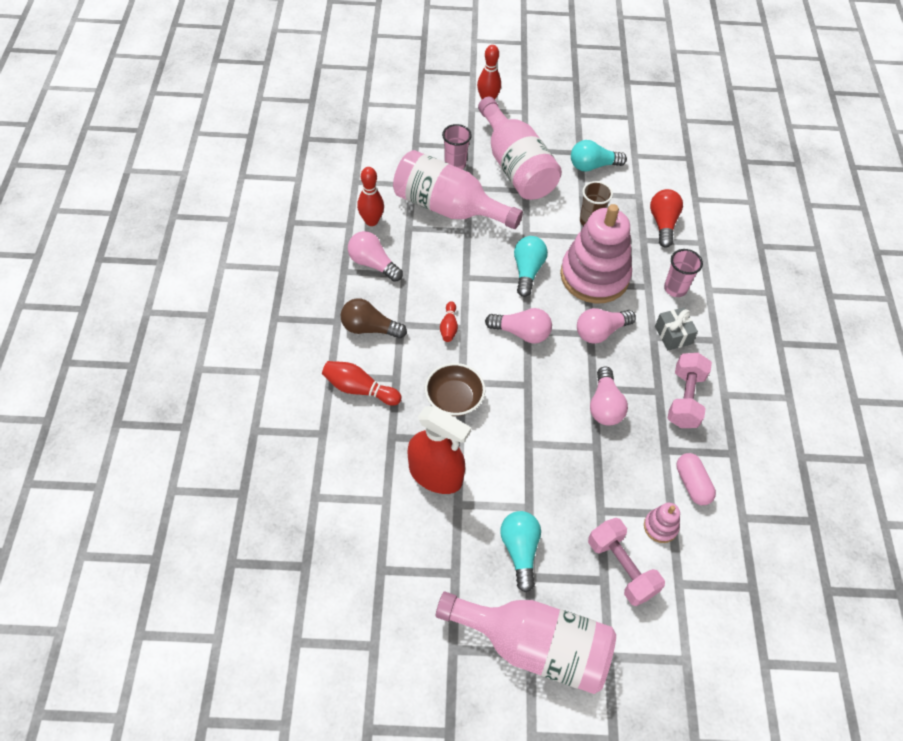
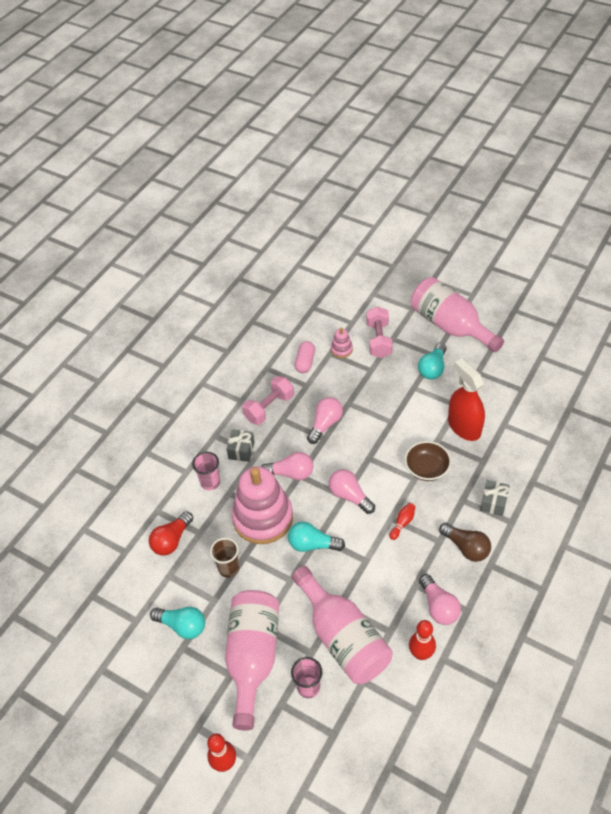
camera: 145 degrees left, 5 degrees down
red bowling pin [322,361,402,406] -> grey gift [480,480,510,516]
turquoise light bulb [514,236,548,297] -> turquoise light bulb turned 60 degrees clockwise [288,522,345,552]

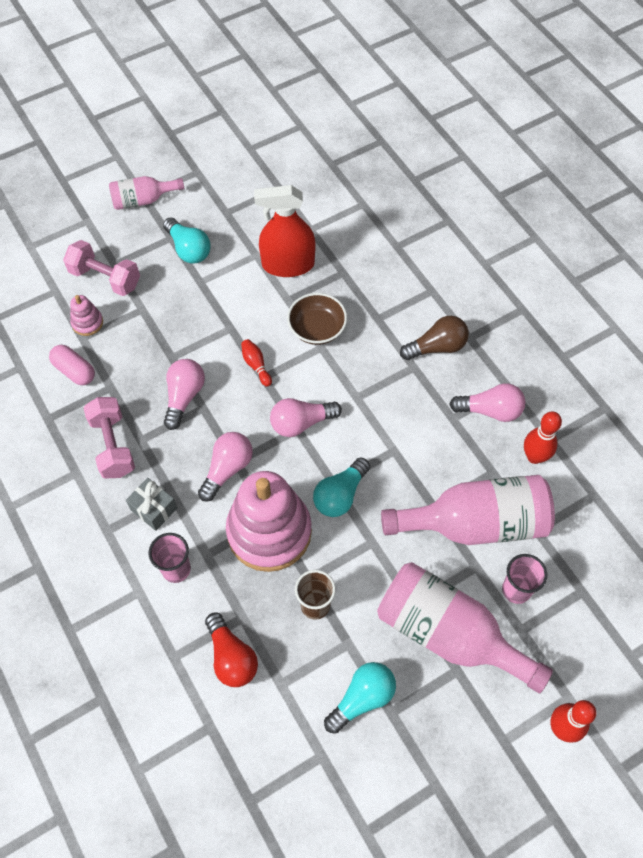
camera: 65 degrees left, 10 degrees up
pink light bulb [307,397,343,444] -> pink light bulb turned 45 degrees clockwise [164,359,205,430]
red bowling pin [390,503,415,540] -> red bowling pin moved to [241,339,272,387]
pink bottle [411,277,504,352] -> pink bottle [109,176,185,210], size x0.53
grey gift [480,480,510,516] -> none

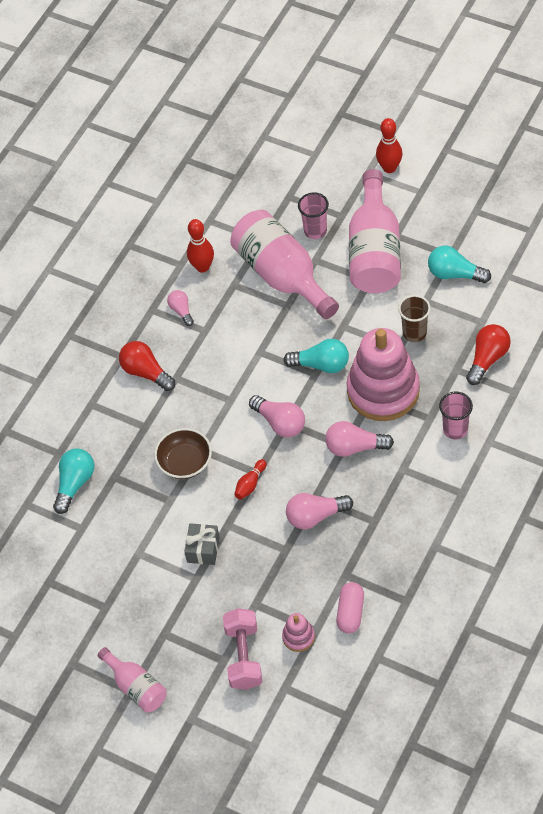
camera: 115 degrees left, 5 degrees down
pink dumbbell [83,397,135,479] -> none
grey gift [126,478,177,531] -> grey gift moved to [184,523,220,565]
turquoise light bulb [163,218,211,264] -> turquoise light bulb moved to [53,449,94,514]
red spray bottle [254,185,316,277] -> none
brown light bulb [400,316,469,360] -> red light bulb [119,341,175,391]
pink light bulb [449,383,525,422] -> pink light bulb [167,290,194,326], size x0.62

